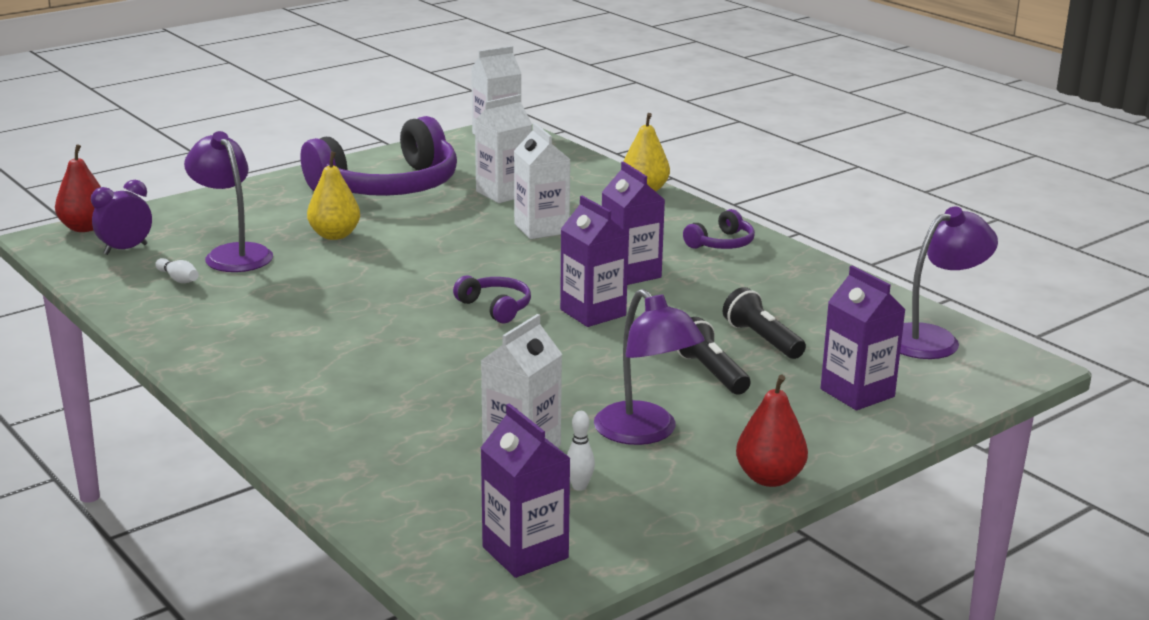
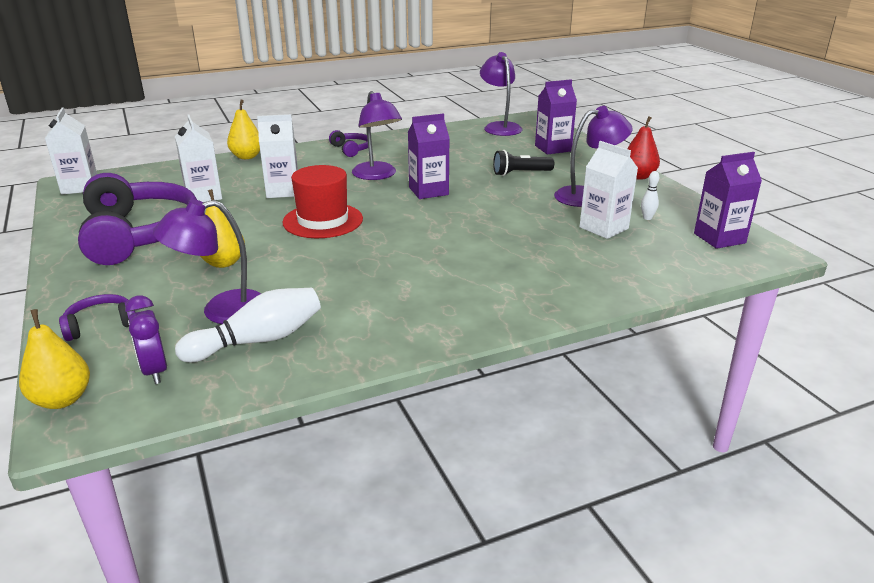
camera: 75 degrees left, 5 degrees up
red pear [55,144,101,232] -> yellow pear [19,309,90,409]
white bowling pin [155,258,199,283] -> white bowling pin [175,288,321,362], size x2.16
purple headphones [453,275,531,323] -> purple headphones moved to [59,294,136,341]
purple carton [602,161,665,285] -> purple lamp [352,91,402,180]
black flashlight [723,287,806,359] -> none
none -> red hat [282,165,363,238]

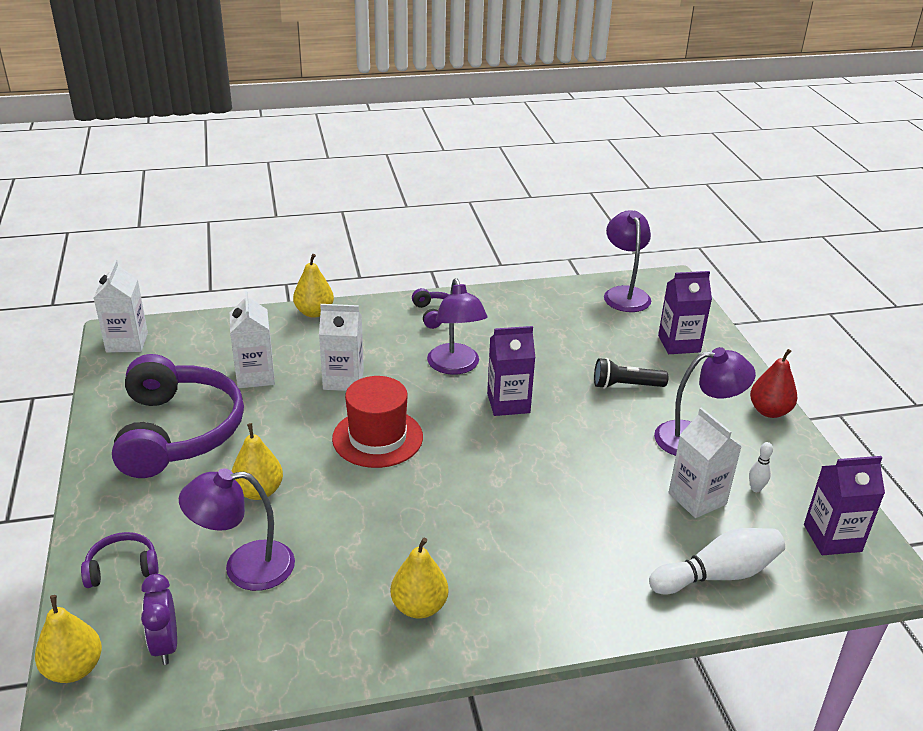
camera: 10 degrees right, 5 degrees up
white bowling pin [175,288,321,362] -> white bowling pin moved to [649,528,785,594]
none -> yellow pear [390,538,448,618]

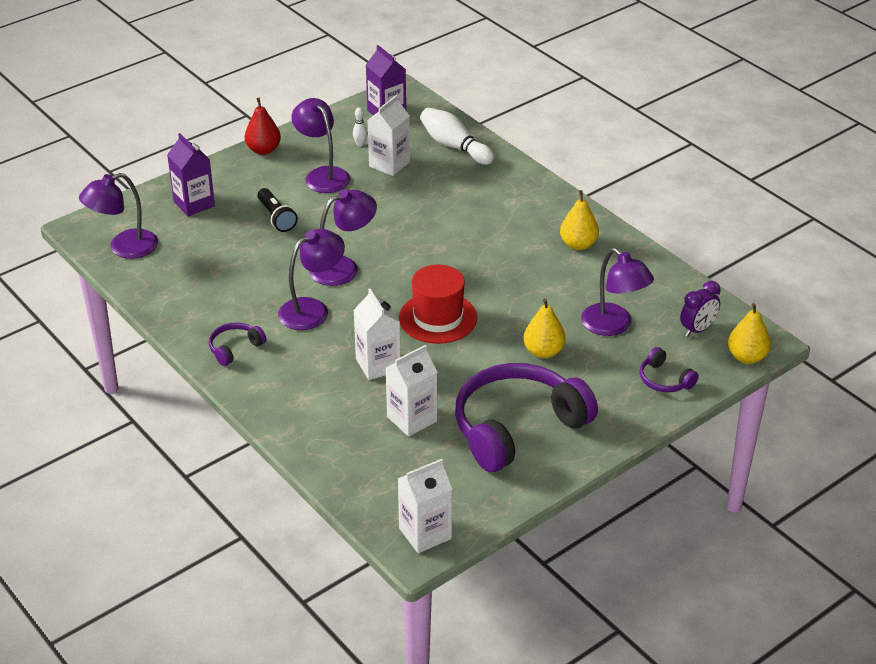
camera: 115 degrees left, 5 degrees up
yellow pear [293,254,334,318] -> none
purple carton [487,326,536,416] -> purple lamp [309,190,377,286]

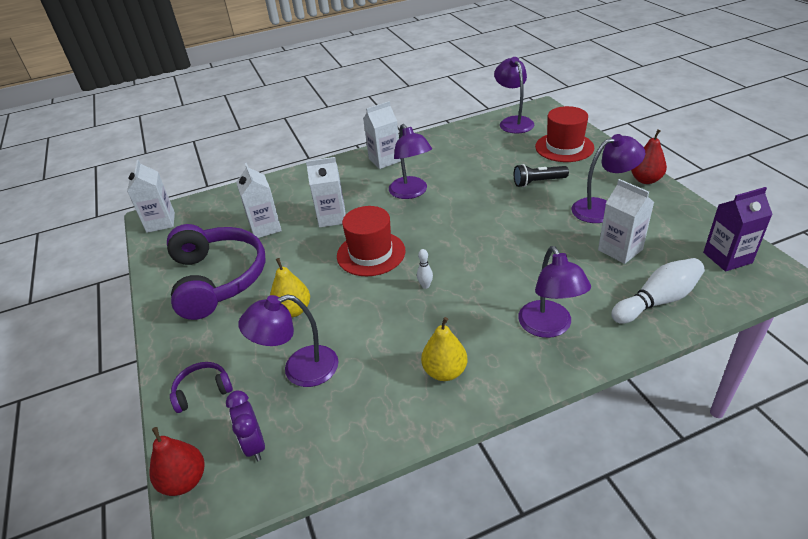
camera: 110 degrees right, 0 degrees up
purple carton [167,133,215,216] -> red hat [535,106,594,162]
purple headphones [209,322,266,366] -> white carton [363,101,401,169]
purple lamp [309,190,377,286] -> purple lamp moved to [518,246,591,338]
white bowling pin [353,107,367,146] -> white bowling pin moved to [417,249,433,289]
yellow pear [728,303,771,364] -> red pear [149,427,204,496]

